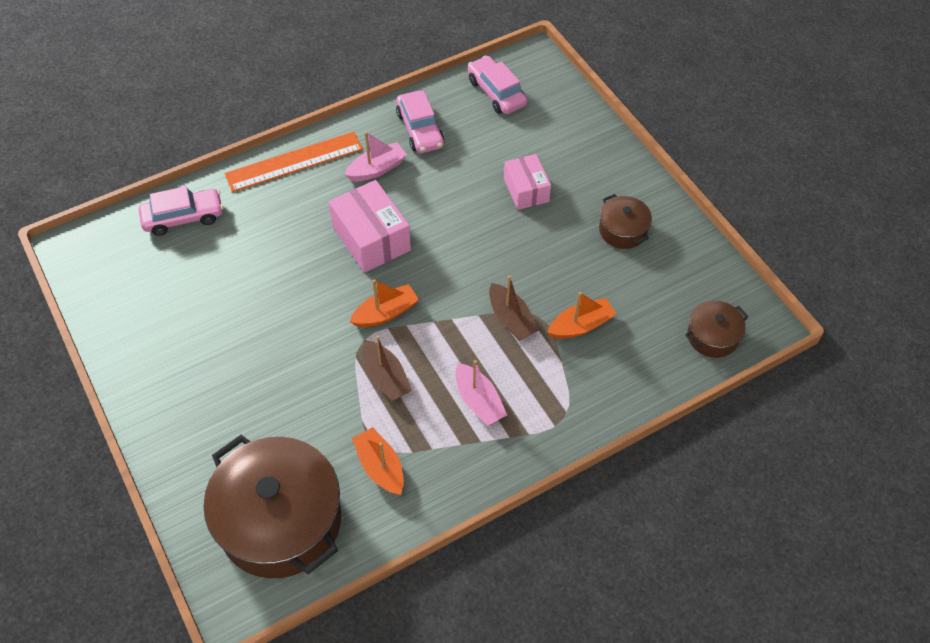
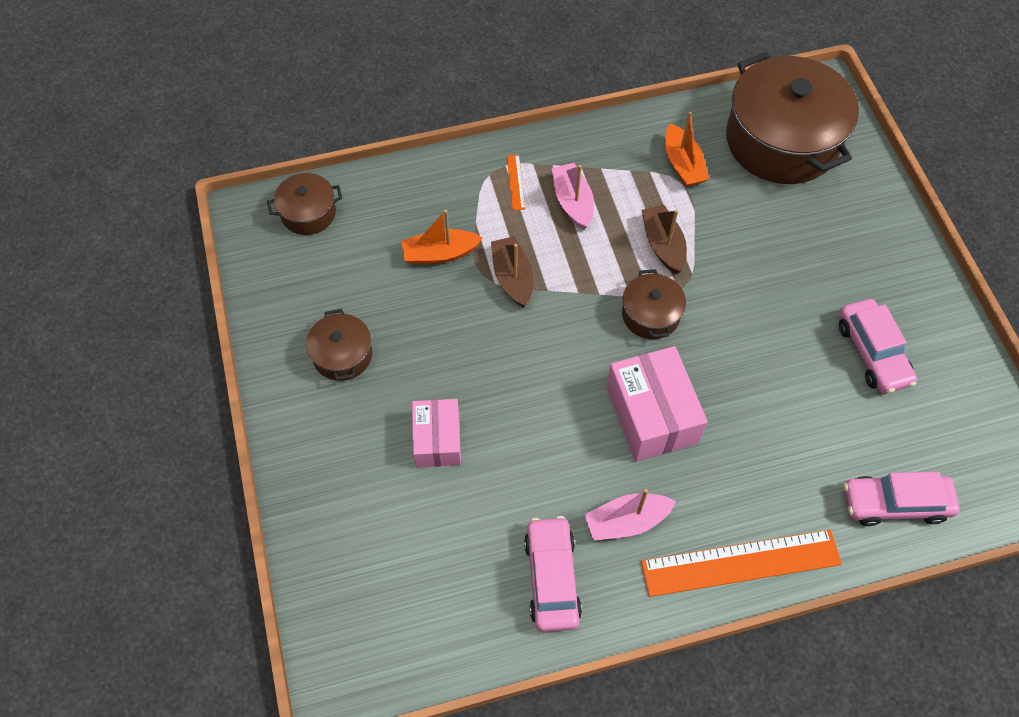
camera: 165 degrees left, 5 degrees up
orange boat [349,279,419,327] -> brown pot [622,269,686,339]
pink car [468,56,527,114] -> pink car moved to [839,299,917,394]
none -> orange ruler [507,155,526,210]

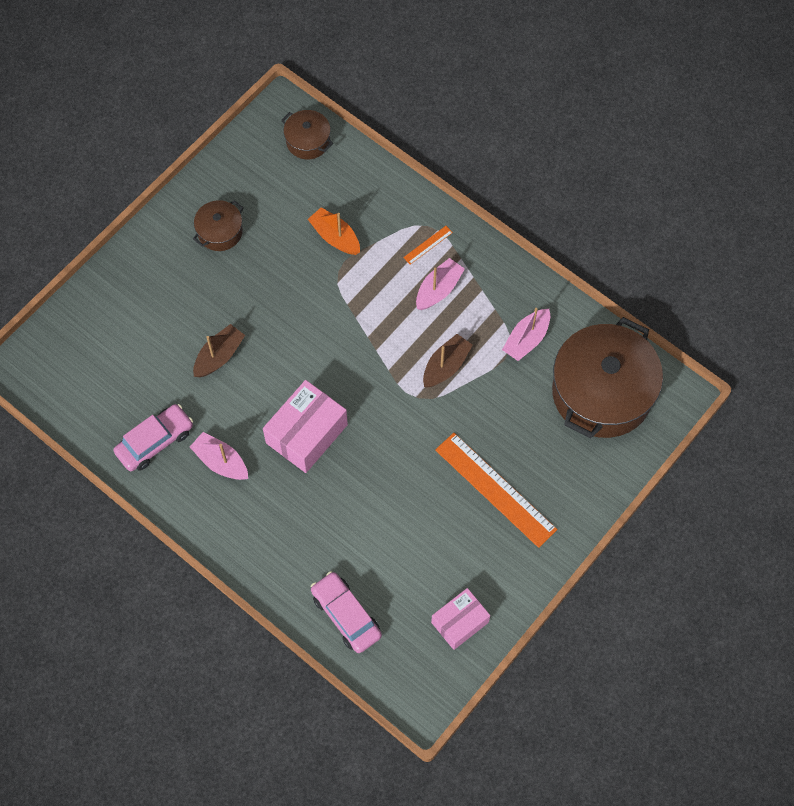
camera: 55 degrees right, 5 degrees up
pink box [412,399,461,467] -> pink box moved to [431,588,490,650]
brown boat [491,236,533,307] -> brown boat moved to [193,324,245,377]
brown pot [622,269,686,339] -> none
orange ruler [641,529,842,597] -> orange ruler moved to [435,433,558,548]
orange boat [665,112,709,187] -> pink boat [502,308,550,361]
pink car [839,299,917,394] -> none

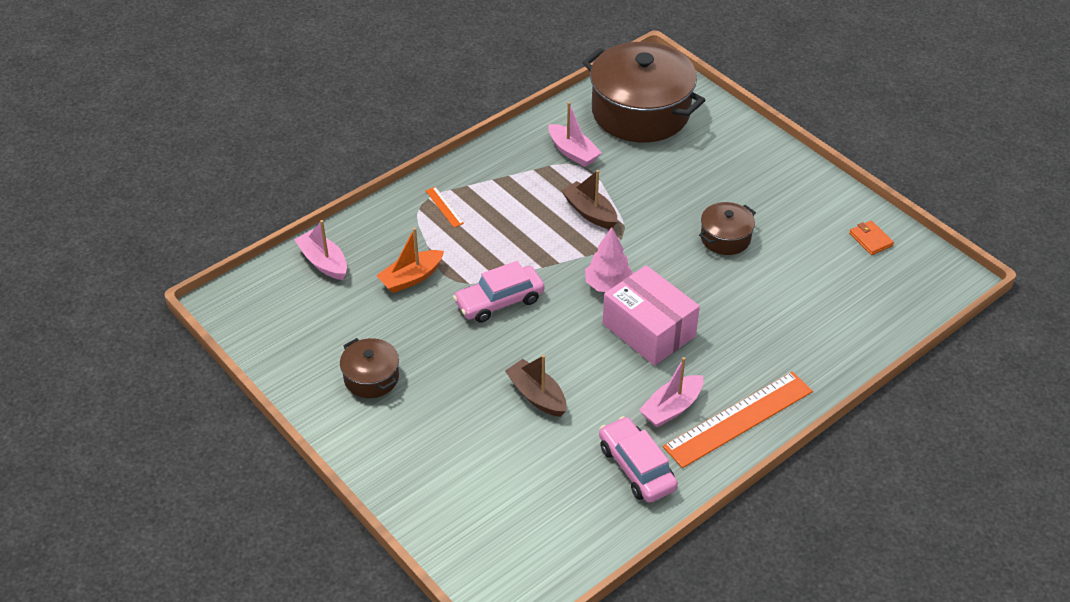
camera: 80 degrees left, 20 degrees down
brown pot [281,110,333,159] -> brown pot moved to [699,202,756,255]
pink car [311,571,382,653] -> pink car moved to [453,261,545,323]
pink boat [416,258,465,310] -> pink boat moved to [294,220,347,280]
pink box [431,588,490,650] -> orange wallet [849,221,894,255]
orange ruler [435,433,558,548] -> orange ruler moved to [663,372,813,468]
none -> pink tree [585,227,633,292]

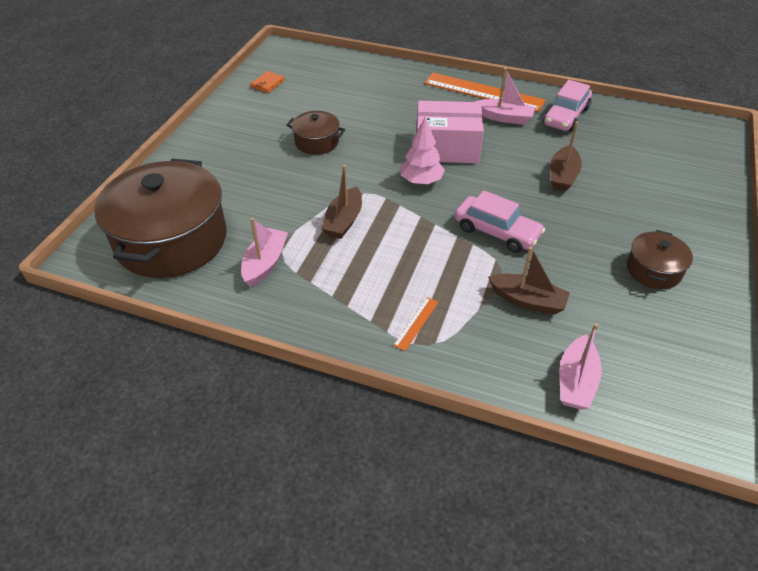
camera: 120 degrees left, 0 degrees up
orange boat [376,228,444,293] -> brown boat [488,247,570,315]
pink box [603,265,700,366] -> pink box turned 75 degrees clockwise [416,100,484,163]

